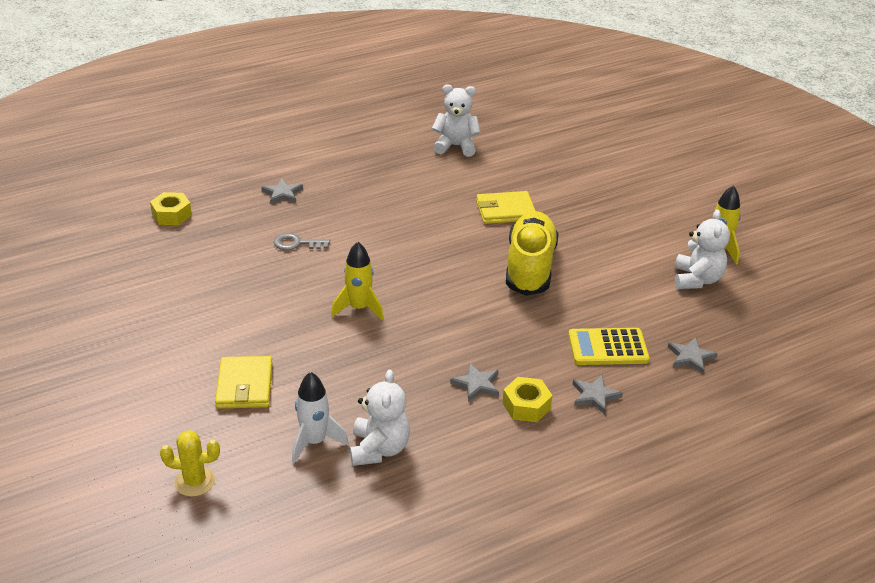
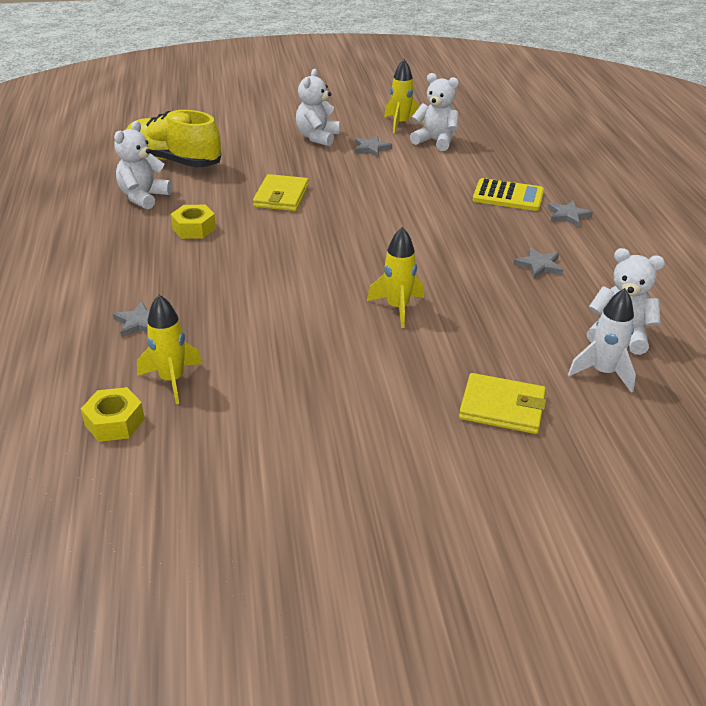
camera: 70 degrees left, 0 degrees up
yellow cactus [160,430,220,497] -> none
grey key [274,233,330,250] -> none
yellow nut [502,377,553,422] -> yellow nut moved to [170,205,216,239]
yellow shoe [506,211,559,296] -> yellow shoe moved to [126,110,221,167]
yellow calculator [568,328,650,365] -> yellow calculator turned 90 degrees counterclockwise [473,178,544,211]
grey star [668,338,718,375] -> grey star moved to [355,135,392,157]
none -> yellow rocket [137,295,202,404]
none -> white teddy bear [296,69,339,146]

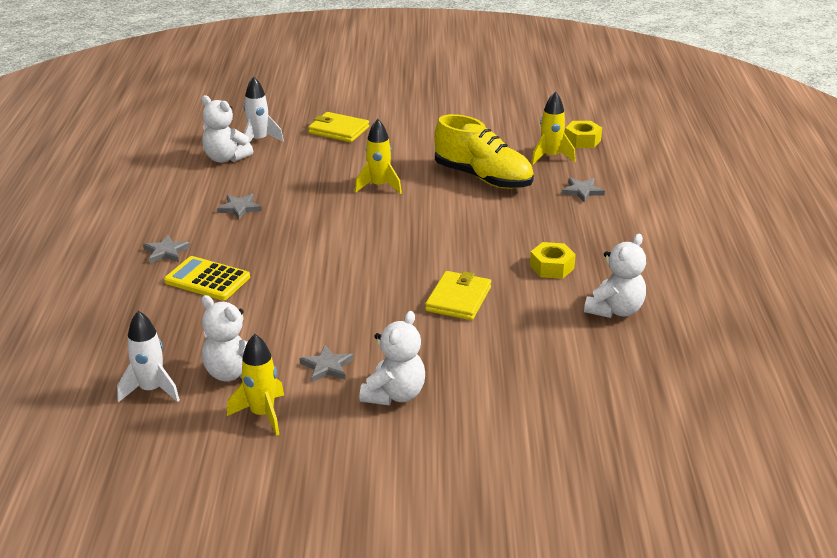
camera: 170 degrees left, 5 degrees down
yellow shoe [126,110,221,167] -> yellow shoe moved to [434,114,534,189]
none -> white rocket [117,311,180,403]

